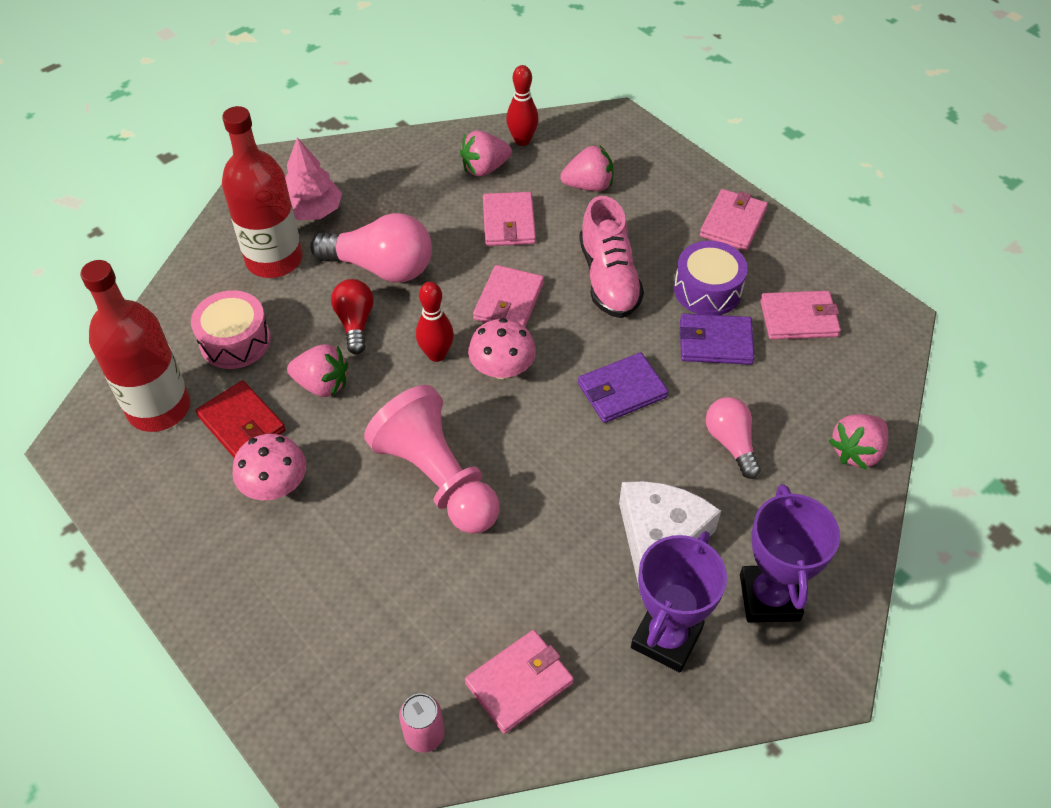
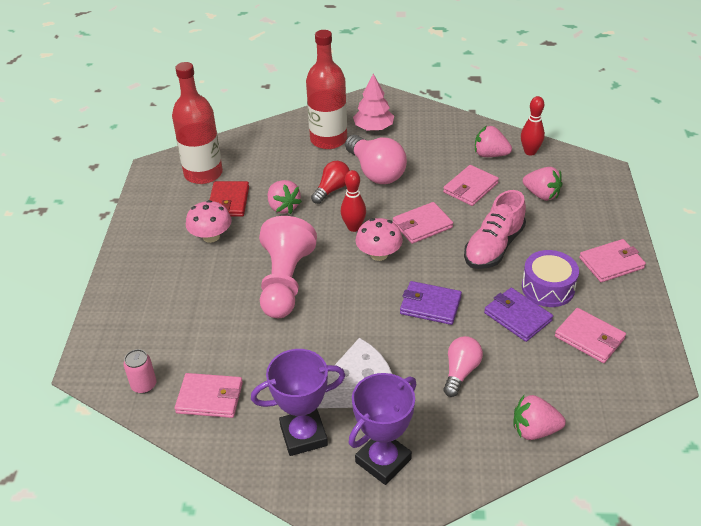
camera: 45 degrees right, 10 degrees down
pink drum [191,290,271,369] -> none

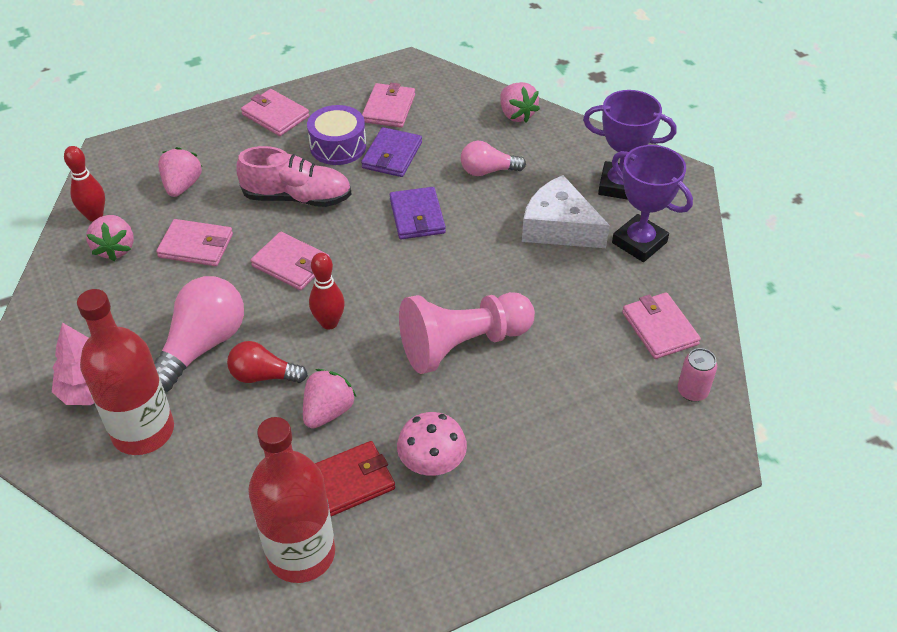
camera: 120 degrees left, 5 degrees up
pink mushroom [355,218,403,261] -> none

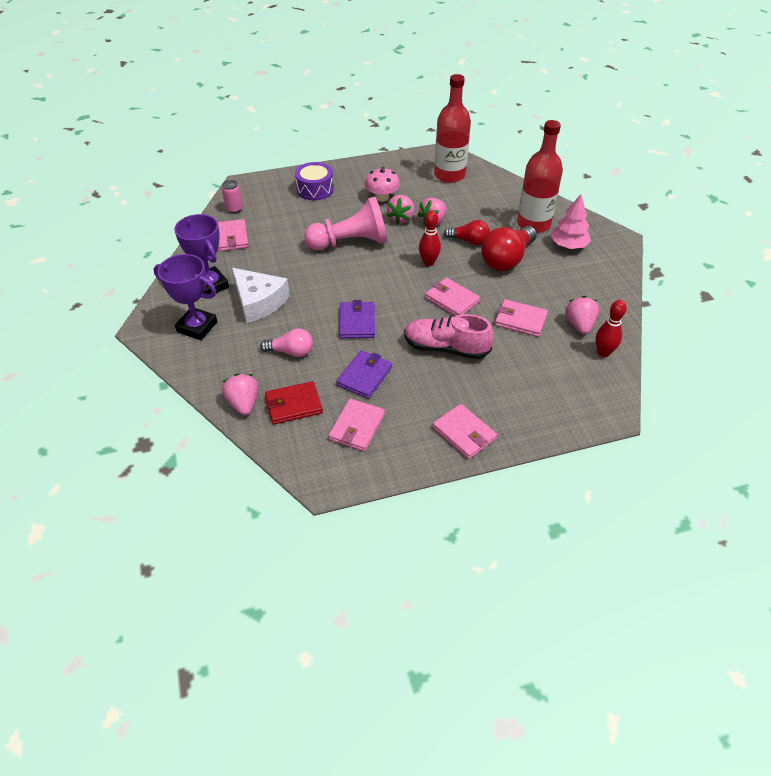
camera: 170 degrees left, 0 degrees up
pink light bulb [154,276,244,392] -> red light bulb [481,226,537,271]
pink strawberry [158,147,202,197] -> pink strawberry moved to [387,195,415,224]
purple drum [307,105,366,165] -> purple drum moved to [295,162,334,200]
red wallet [315,441,395,516] -> red wallet moved to [265,381,323,424]

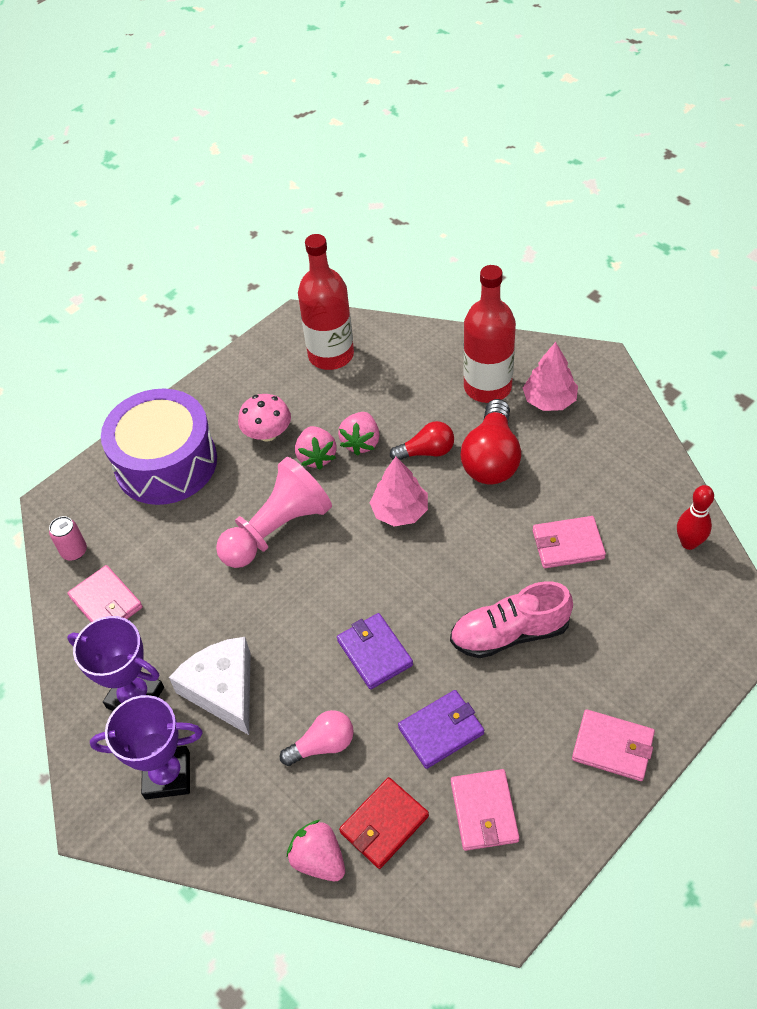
camera: 25 degrees left, 5 degrees up
white cheese [232,268,290,323] -> white cheese turned 135 degrees counterclockwise [169,637,250,735]
purple drum [295,162,334,200] -> purple drum [101,389,217,505], size x1.79
purple wallet [336,350,392,399] -> purple wallet turned 60 degrees clockwise [398,690,484,769]
red bowling pin [419,210,441,266] -> pink tree [370,457,428,526]
pink wallet [425,278,480,316] -> none
pink strawberry [565,296,599,335] -> none

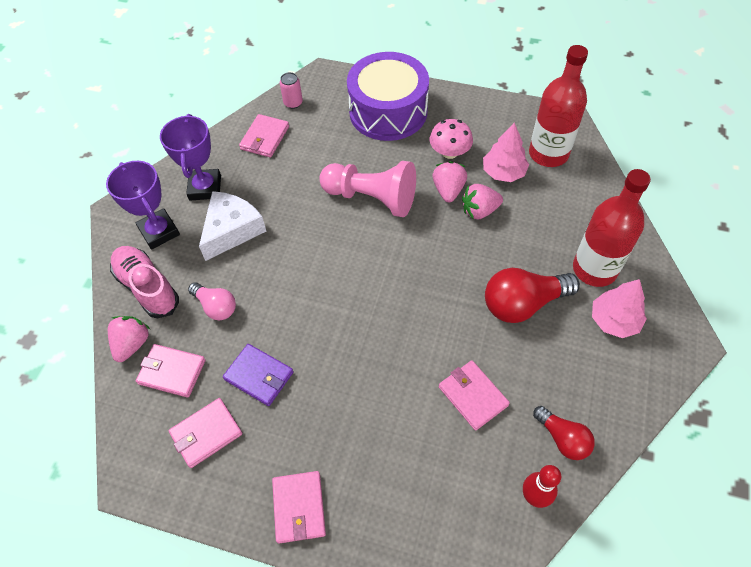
camera: 60 degrees right, 5 degrees up
pink strawberry [295,426,337,470] -> pink strawberry turned 135 degrees clockwise [432,161,467,202]
purple wallet [337,613,413,690] -> none
red wallet [339,777,429,869] -> pink wallet [136,344,205,398]
pink tree [370,457,428,526] -> pink tree moved to [483,123,529,182]
red light bulb [390,421,454,460] -> red light bulb moved to [533,406,595,460]
pink shoe [450,581,573,658] -> pink shoe moved to [110,246,179,318]

